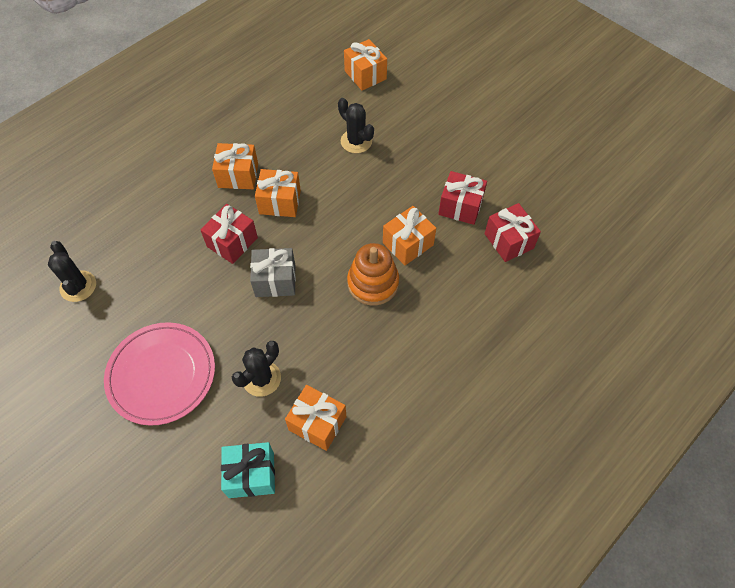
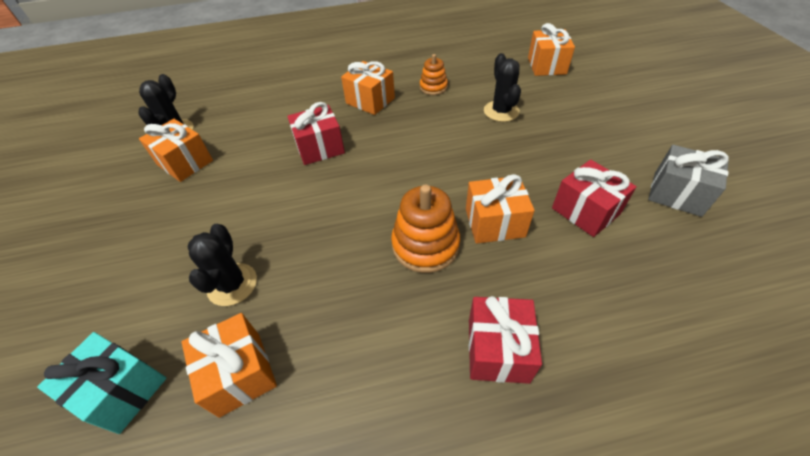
camera: 35 degrees right, 10 degrees down
pink plate [104,322,215,426] -> none
black cactus [232,341,281,397] -> black cactus turned 75 degrees counterclockwise [187,224,257,306]
grey gift [250,248,296,297] -> grey gift moved to [648,145,729,217]
orange gift [255,169,301,217] -> orange gift moved to [139,119,213,182]
red gift [485,203,541,262] -> red gift moved to [469,296,542,384]
none -> orange stacking toy [420,54,448,95]

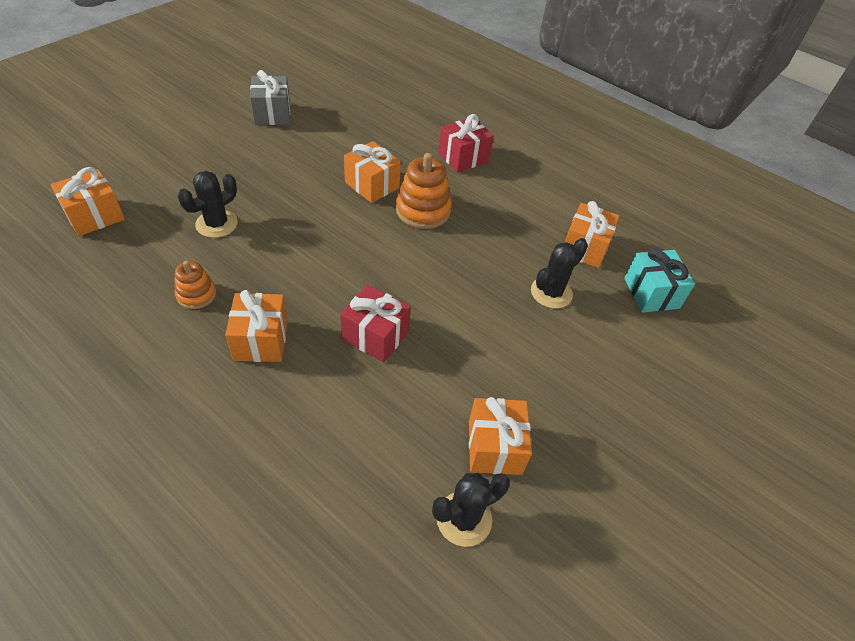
camera: 135 degrees left, 0 degrees up
red gift [552,160,637,237] -> none

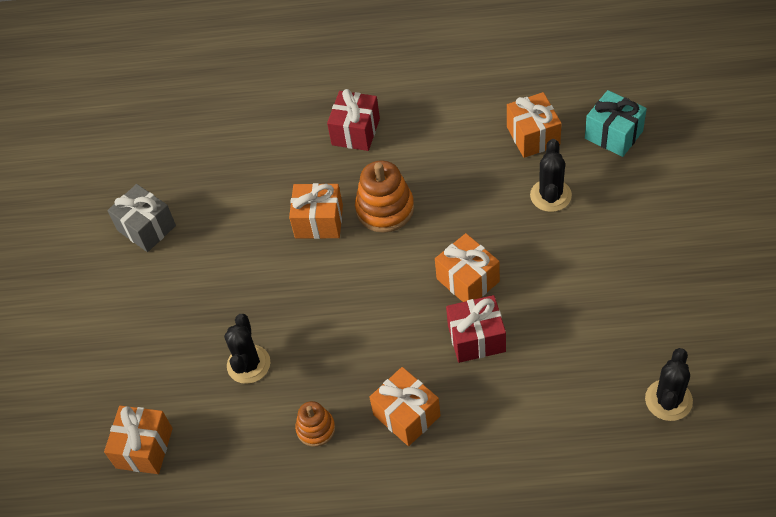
camera: 30 degrees left, 5 degrees up
orange gift [469,397,532,475] -> orange gift moved to [435,233,500,302]

